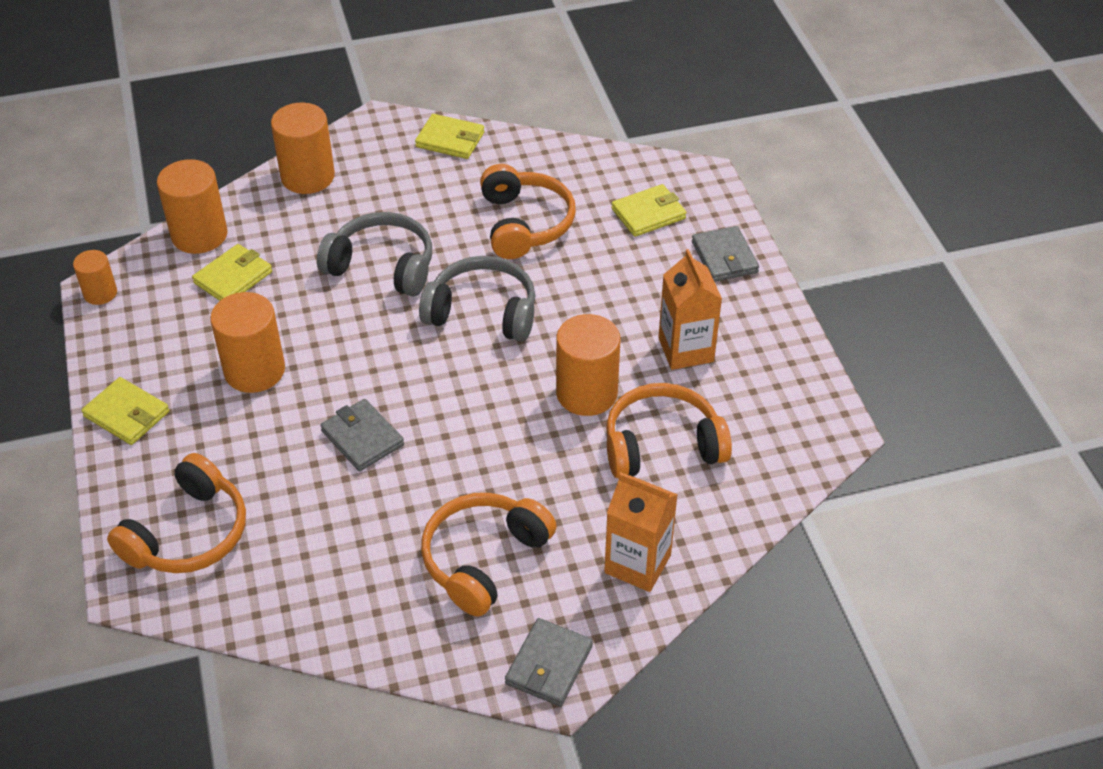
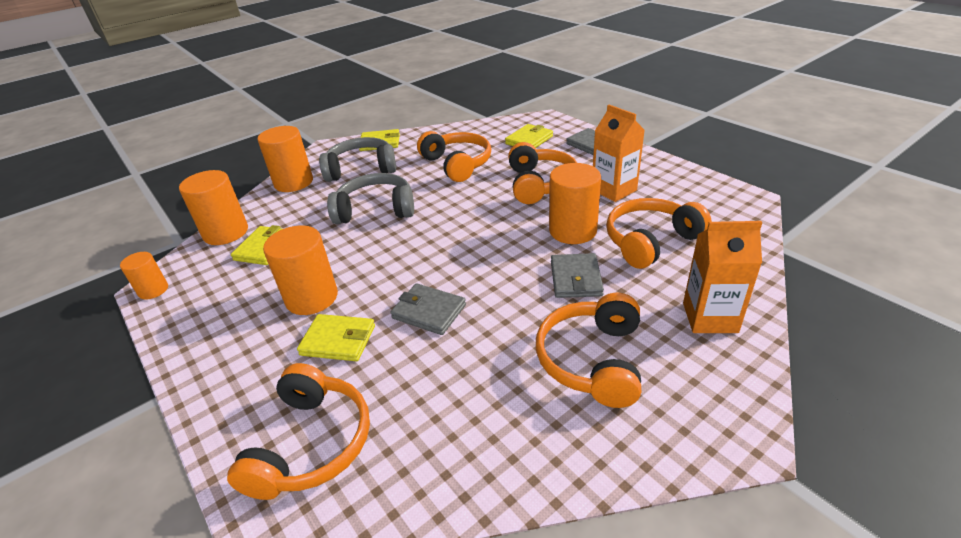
camera: 20 degrees left, 10 degrees down
yellow wallet [81,377,169,445] -> yellow wallet moved to [297,314,375,361]
grey headphones [419,256,536,342] -> grey headphones moved to [319,137,396,182]
grey wallet [505,618,593,707] -> grey wallet moved to [551,253,604,298]
none -> orange headphones [508,142,577,204]

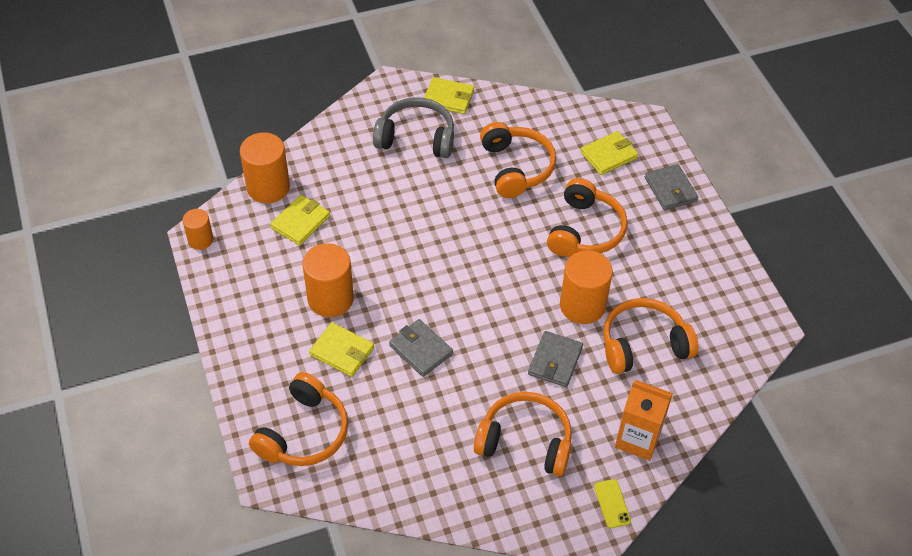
camera: 15 degrees right, 15 degrees up
orange cylinder [257,126,313,192] -> none
grey headphones [327,173,414,224] -> none
orange headphones [536,293,641,408] -> orange headphones turned 75 degrees clockwise [474,392,572,476]
orange carton [593,105,645,202] -> none
none -> yellow phone [594,479,631,528]

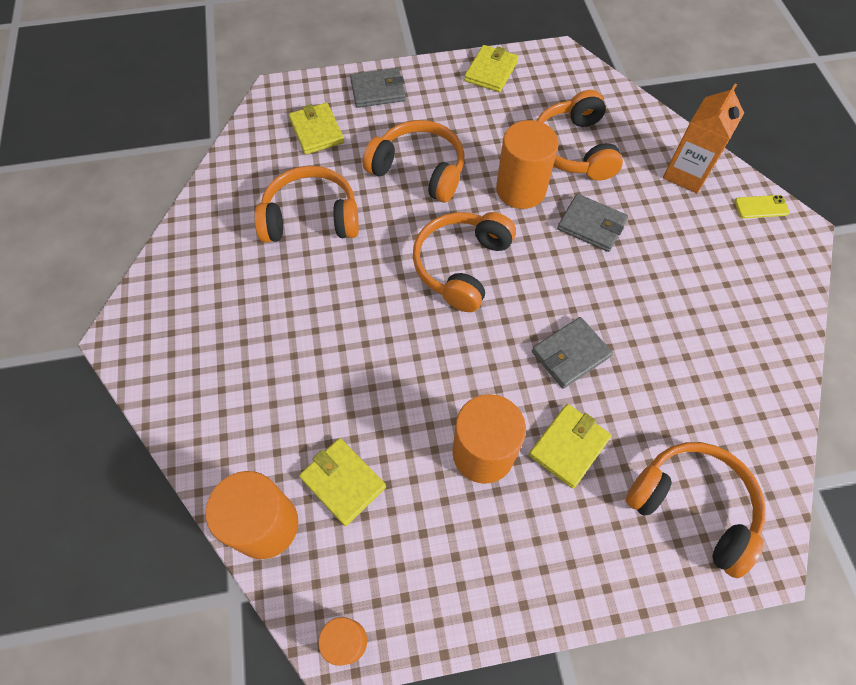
camera: 80 degrees left, 10 degrees up
grey headphones [373,97,454,158] -> none
yellow wallet [424,77,474,114] -> yellow wallet moved to [464,45,519,92]
orange headphones [474,392,572,476] -> orange headphones moved to [413,212,516,312]

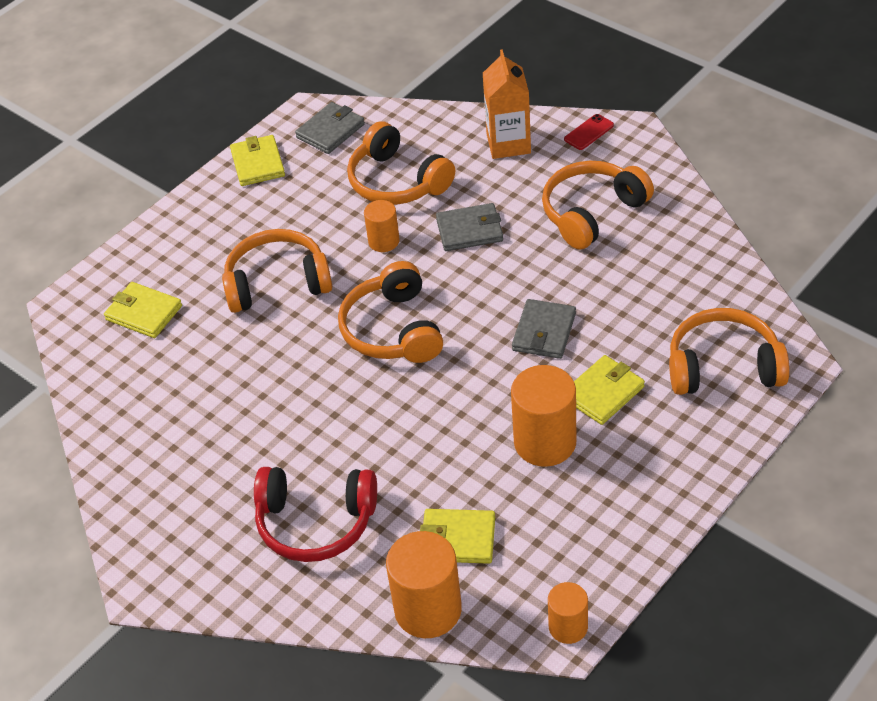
camera: 35 degrees left, 15 degrees down
orange headphones [254,166,359,242] -> orange headphones moved to [542,161,654,250]
grey wallet [350,68,406,108] -> grey wallet moved to [295,102,365,154]
orange cylinder [496,120,559,209] -> orange cylinder [364,200,400,252], size x0.57
yellow wallet [529,404,612,489] -> yellow wallet turned 45 degrees clockwise [574,355,645,425]
yellow phone [734,195,790,218] -> red phone [564,114,614,150]
none -> red headphones [254,467,377,562]

